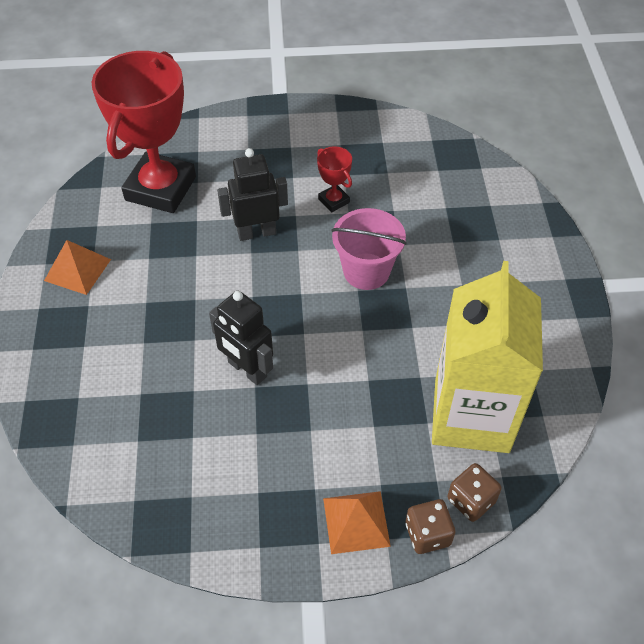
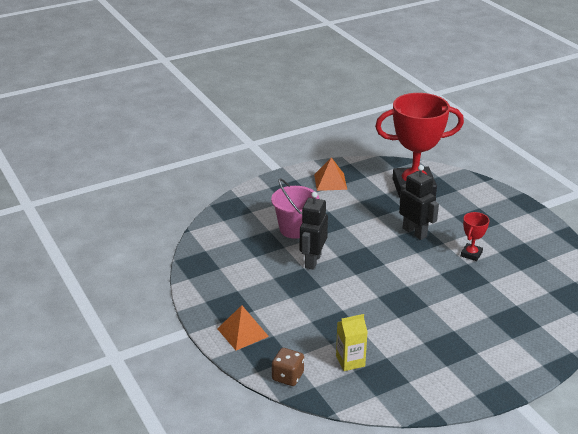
camera: 65 degrees right, 20 degrees down
pink bucket [331,208,407,290] -> pink bucket moved to [271,179,319,239]
brown dice [406,499,455,554] -> none
yellow carton [432,261,543,453] -> yellow carton [336,314,367,371], size x0.41

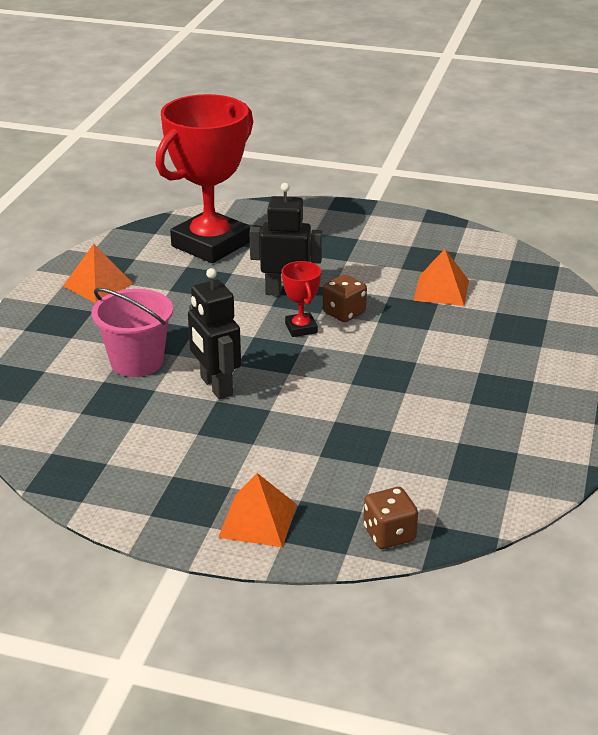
camera: 45 degrees left, 0 degrees up
yellow carton [336,314,367,371] -> none
red trophy [461,212,489,261] -> red trophy moved to [282,261,321,337]
none -> brown dice [323,275,367,322]
none -> orange pyramid [413,249,469,306]

